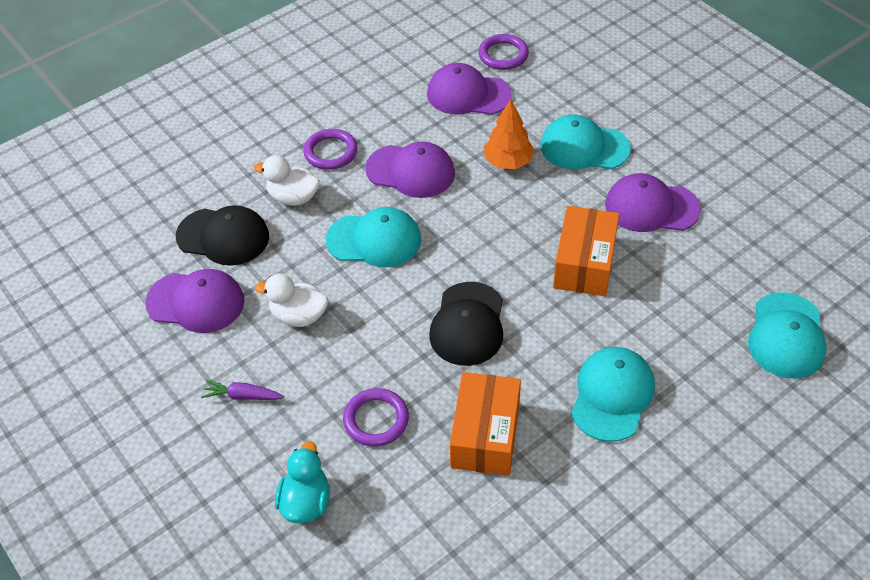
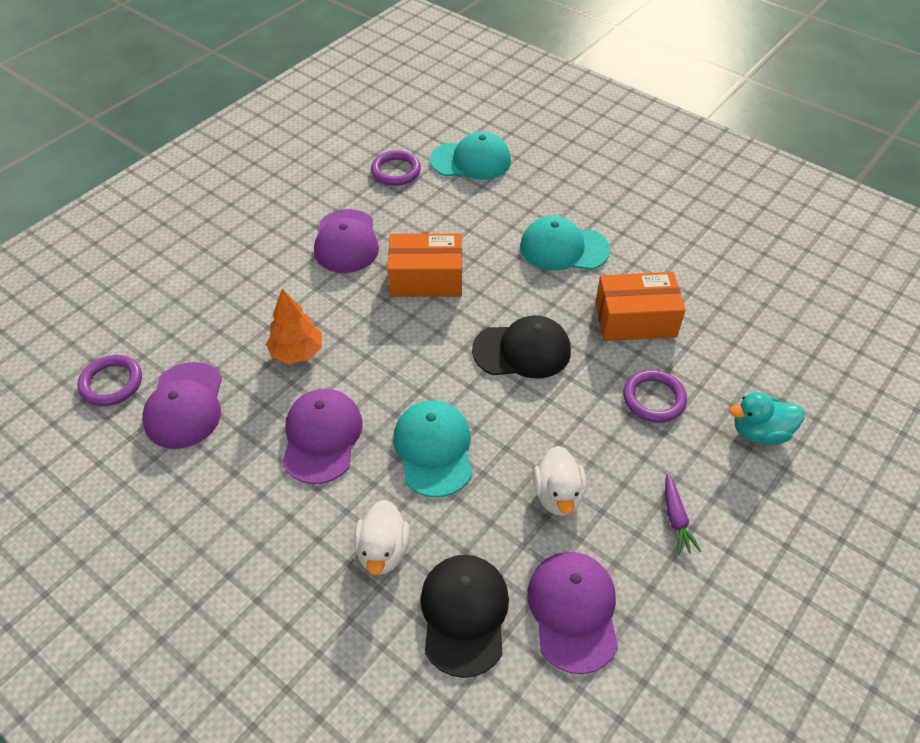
camera: 105 degrees left, 0 degrees up
purple ring [303,129,358,170] -> purple ring moved to [371,150,421,186]
turquoise cap [541,114,631,169] -> none

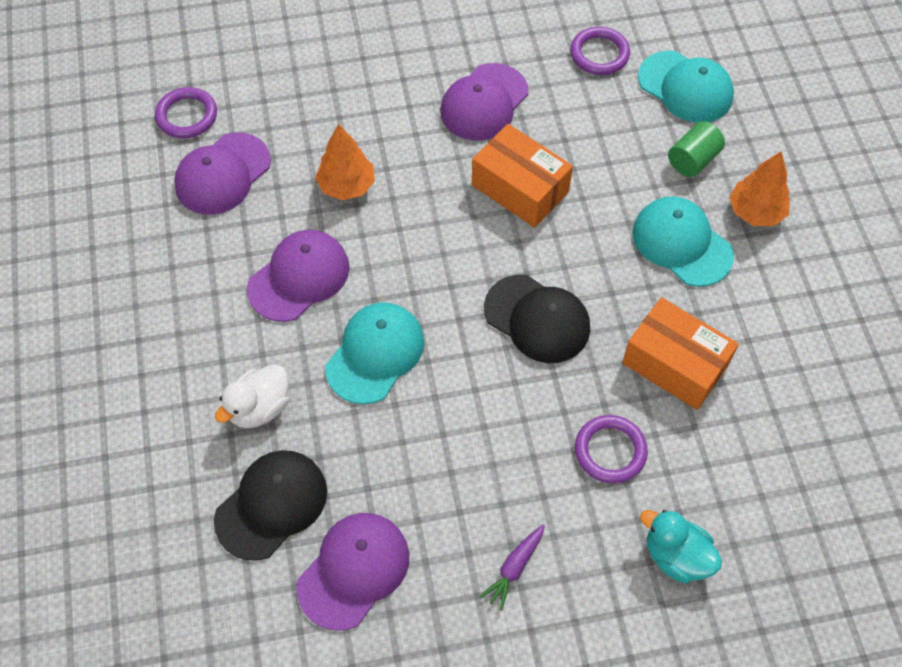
camera: 40 degrees right, 10 degrees up
white duck [533,446,586,516] -> none
none -> green cylinder [668,121,725,177]
none -> orange tree [729,152,790,226]

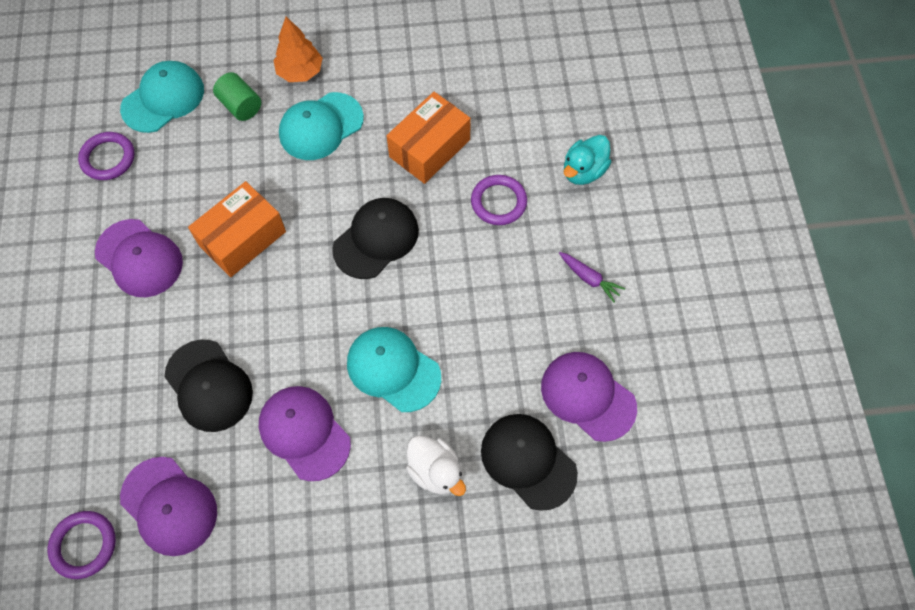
camera: 85 degrees left, 5 degrees up
orange tree [315,124,375,200] -> black cap [164,340,253,432]

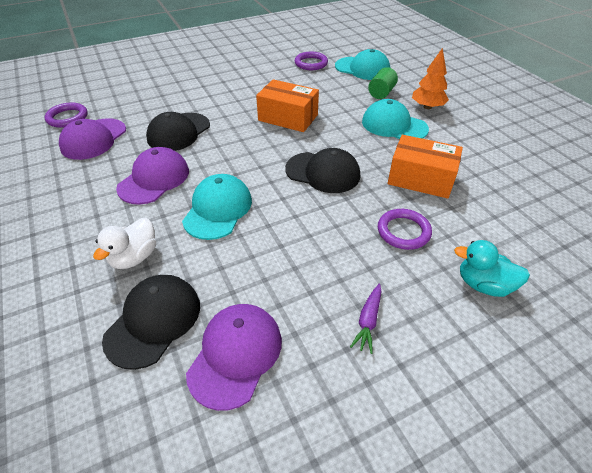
camera: 70 degrees right, 20 degrees down
purple cap [95,219,183,297] -> none

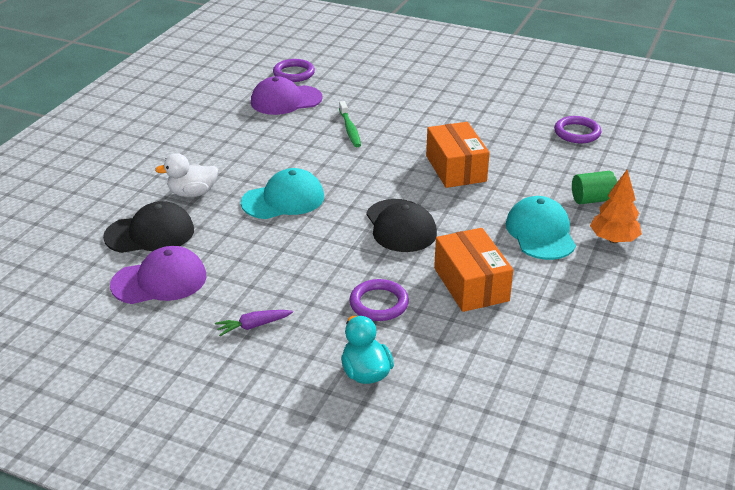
camera: 50 degrees right, 10 degrees down
purple cap [116,147,189,205] -> none
black cap [146,112,210,151] -> green toothbrush [339,101,361,147]
turquoise cap [335,49,390,80] -> none

